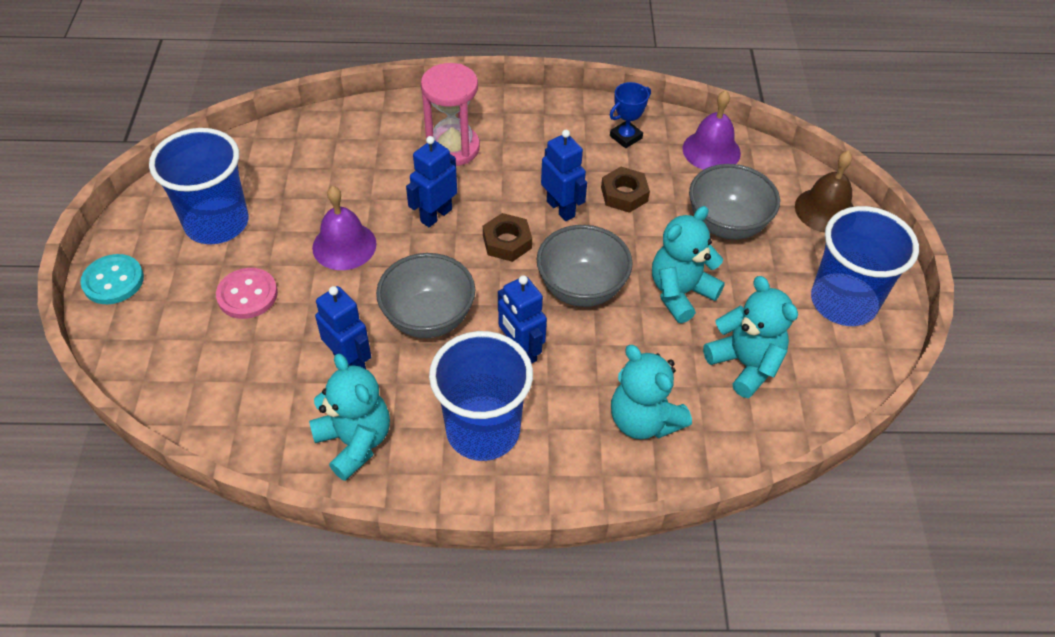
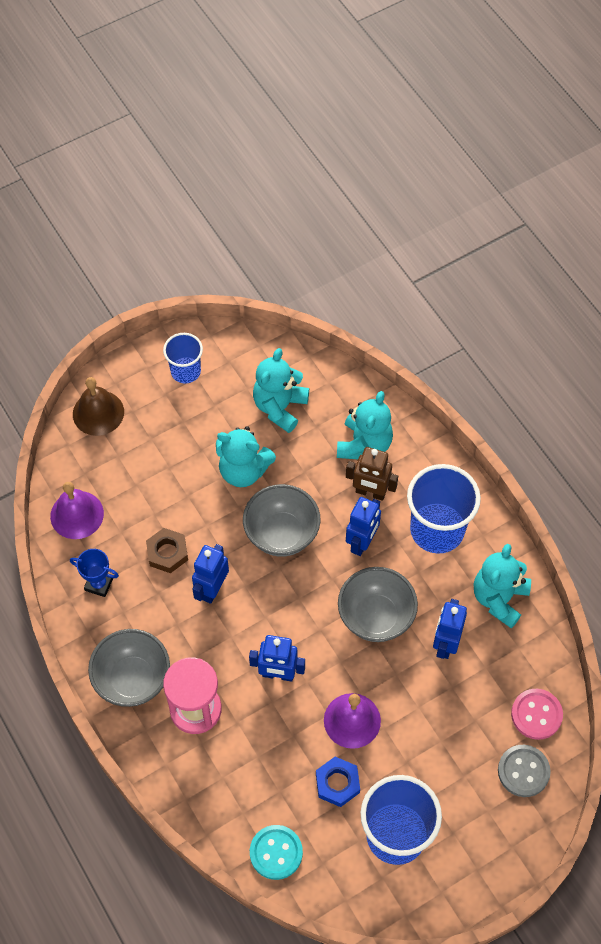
camera: 120 degrees left, 10 degrees up
turquoise button [80,254,144,304] -> turquoise button moved to [250,825,303,880]
pink button [216,268,278,319] -> pink button moved to [511,689,563,740]
brown nut [483,213,532,262] -> none
grey bowl [689,164,780,239] -> grey bowl moved to [88,629,170,707]
blue cup [811,206,919,326] -> blue cup [163,333,203,384], size x0.58
none -> blue nut [316,757,360,807]
none -> brown robot [346,447,398,501]
none -> grey button [498,745,551,797]

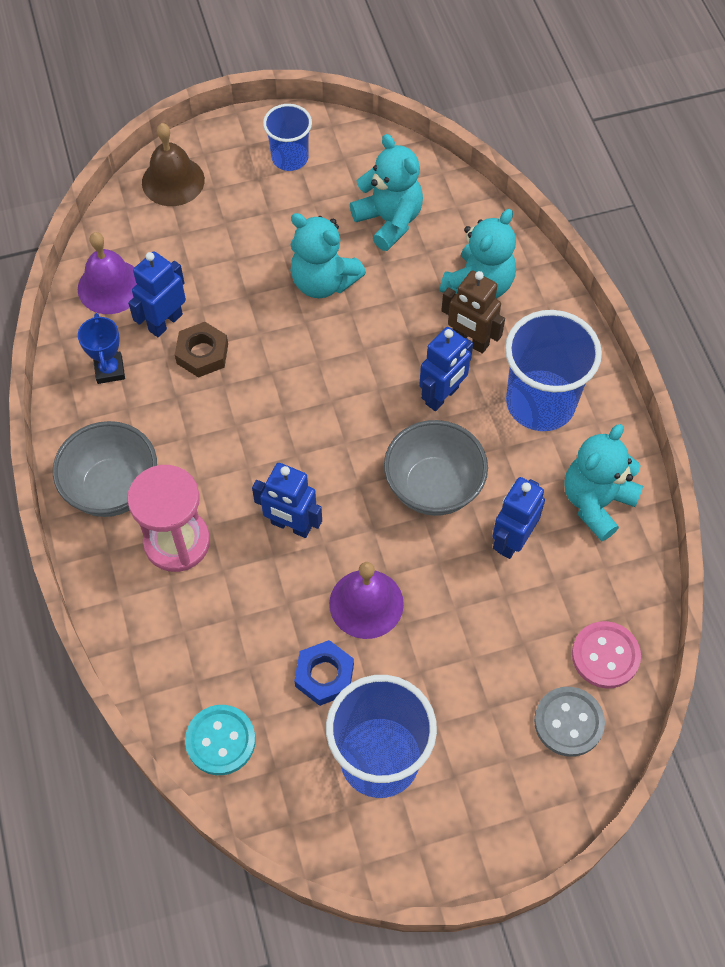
camera: 15 degrees right, 0 degrees up
blue trophy [70,549,119,597] -> blue trophy turned 45 degrees clockwise [78,313,125,384]
blue robot [192,544,229,604] -> blue robot moved to [128,251,186,337]
grey bowl [243,484,320,557] -> none
turquoise teddy bear [253,348,309,433] -> turquoise teddy bear turned 105 degrees clockwise [350,134,423,251]

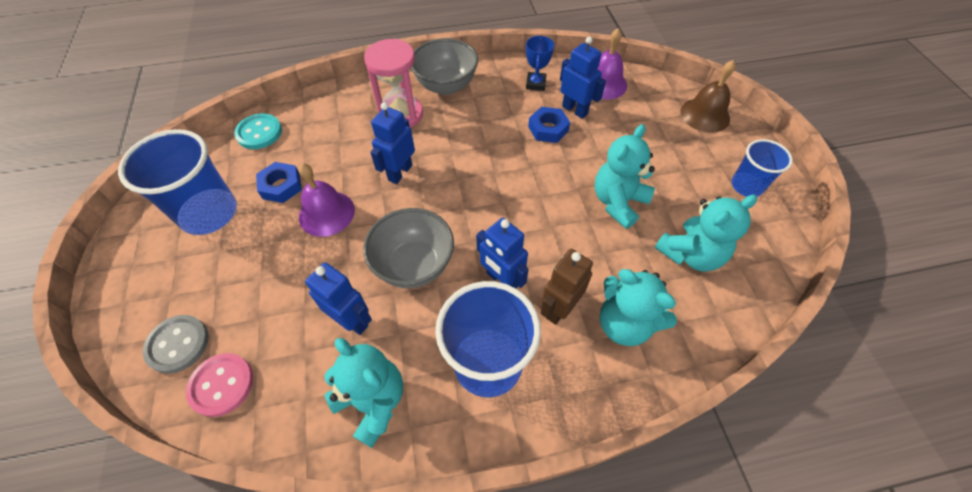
camera: 95 degrees right, 5 degrees down
blue trophy [78,313,125,384] -> blue trophy turned 75 degrees counterclockwise [526,36,554,91]
brown nut [175,322,228,378] -> blue nut [528,107,570,143]

